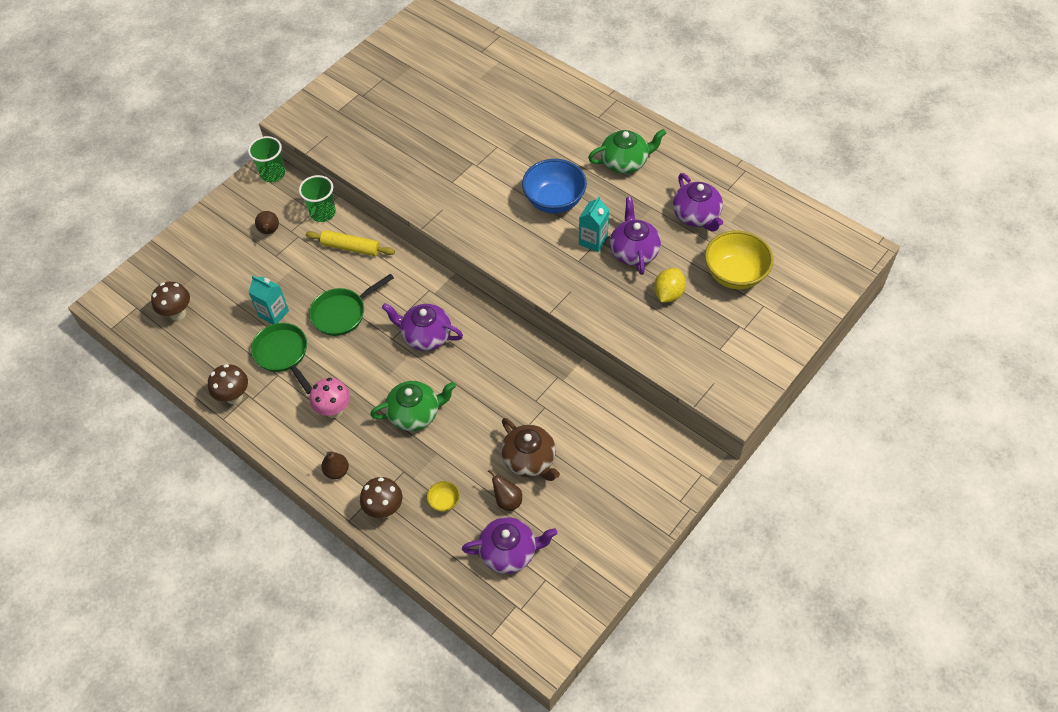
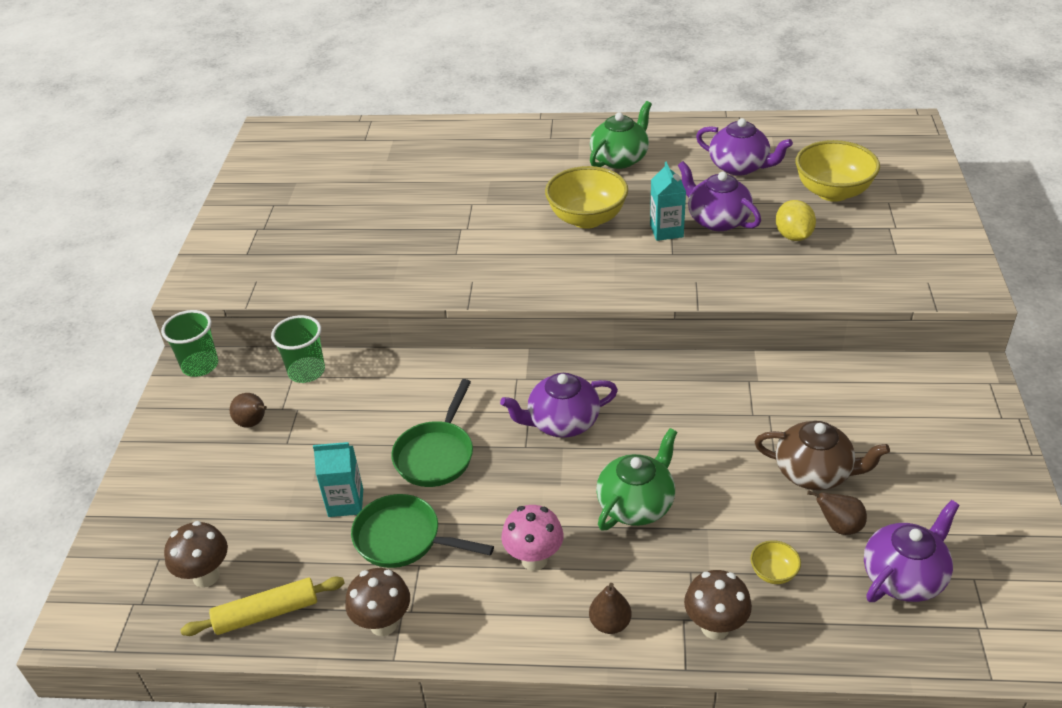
camera: 35 degrees left, 15 degrees down
yellow rolling pin [306,230,395,256] -> yellow rolling pin moved to [180,576,345,636]
blue bowl [522,159,587,213] -> yellow bowl [545,166,628,229]

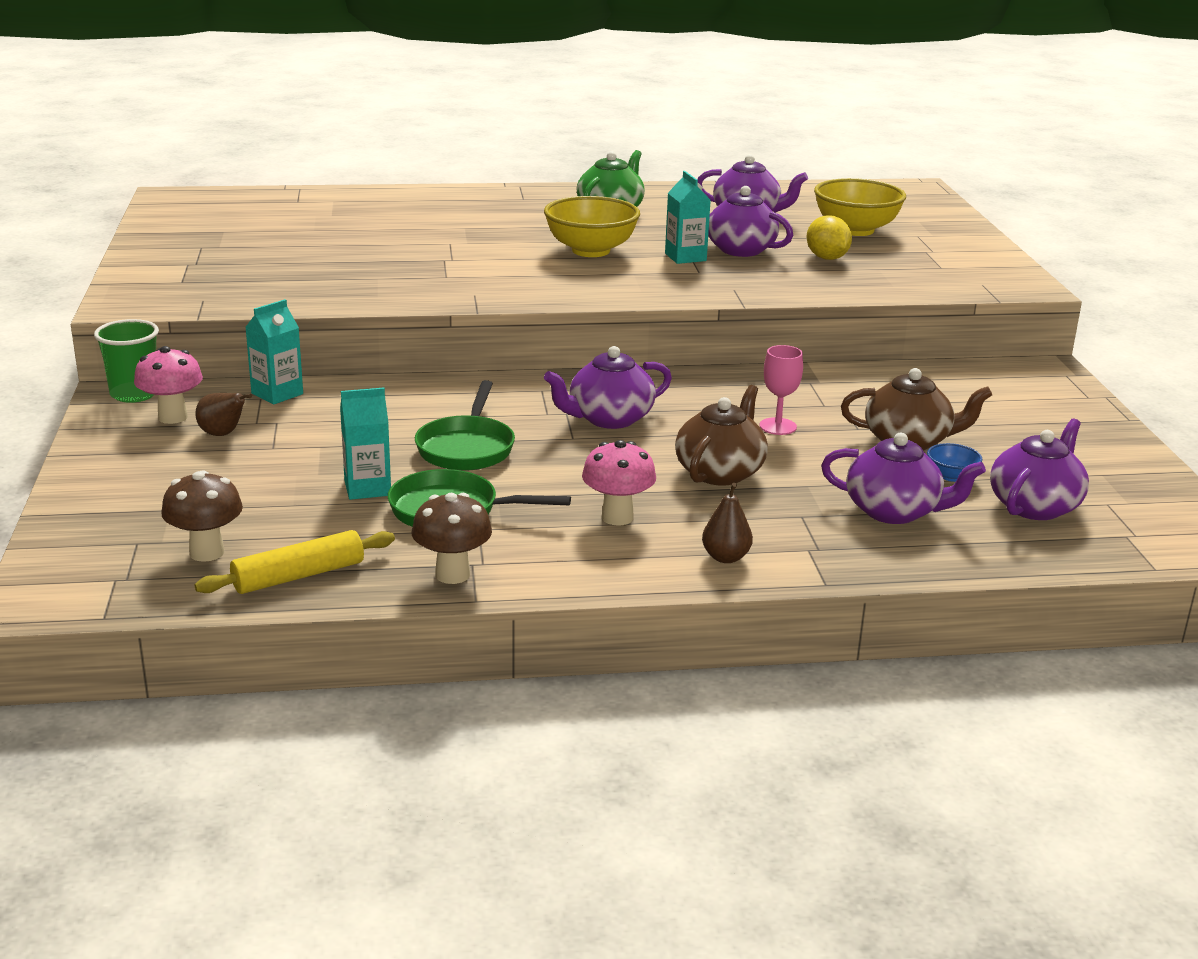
camera: 15 degrees left, 15 degrees down
green cup [271,315,325,383] -> turquoise carton [245,299,303,405]
green teapot [596,428,677,530] -> brown teapot [675,385,768,486]
brown mushroom [684,570,752,640] -> none
yellow bowl [750,540,801,584] -> purple teapot [821,432,986,524]
brown pear [807,490,867,535] -> blue bowl [927,443,982,482]
none -> pink mushroom [134,346,203,424]
none -> pink goblet [760,345,803,435]

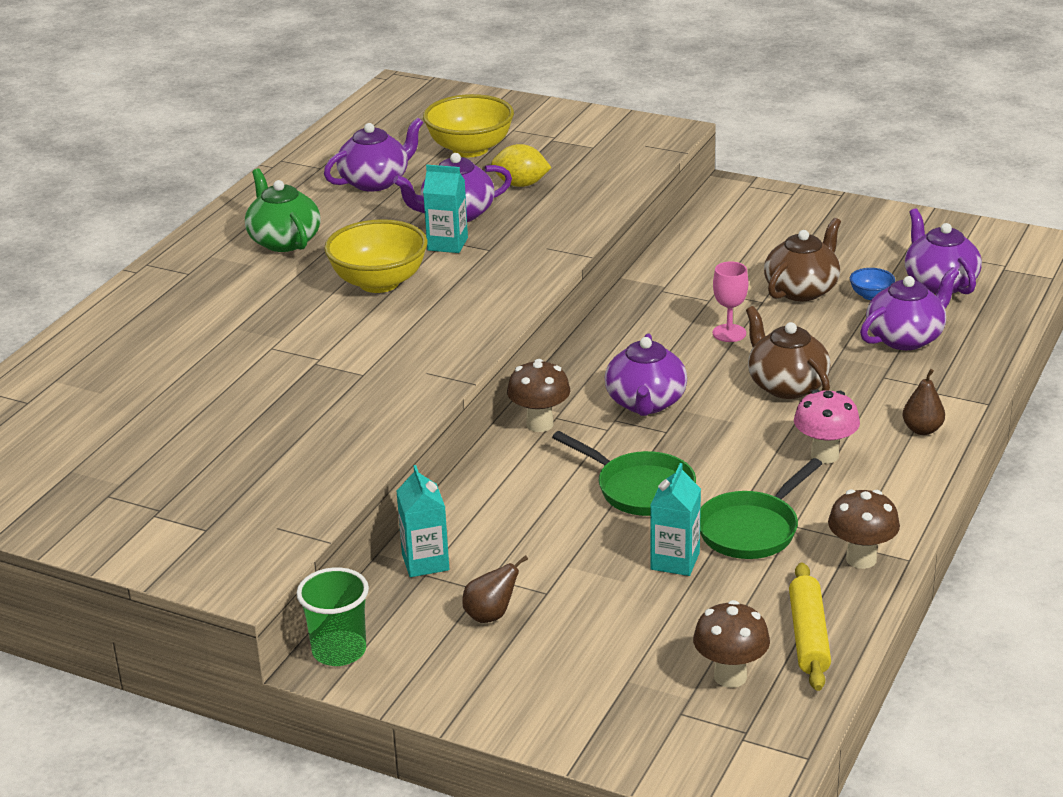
camera: 55 degrees left, 5 degrees up
pink mushroom [134,346,203,424] -> none
none -> brown mushroom [507,359,570,432]

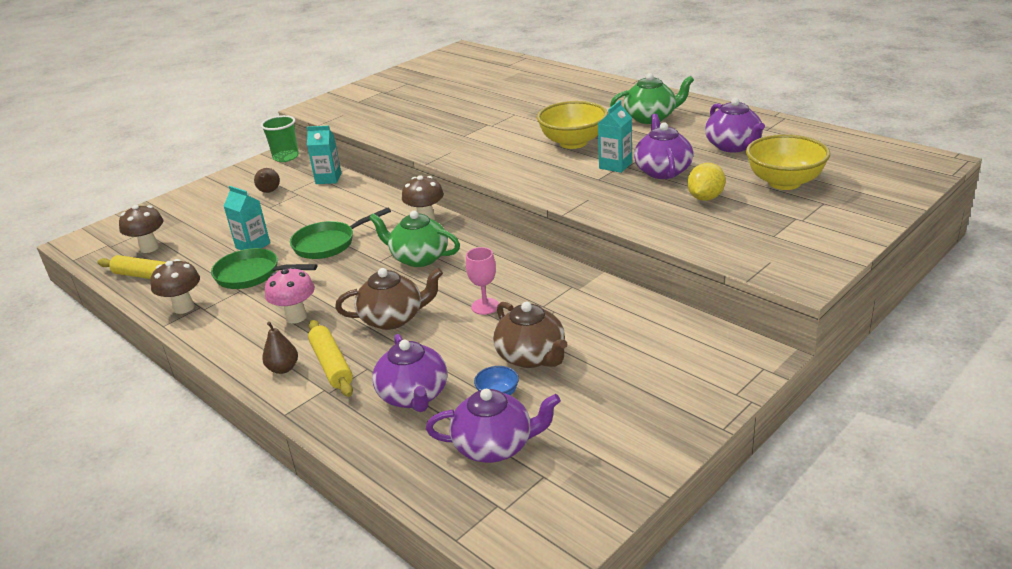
camera: 110 degrees right, 0 degrees up
purple teapot [605,334,687,416] -> green teapot [369,211,460,267]
green pan [700,458,822,559] -> green pan turned 45 degrees counterclockwise [211,248,317,289]
none -> yellow rolling pin [308,320,353,397]

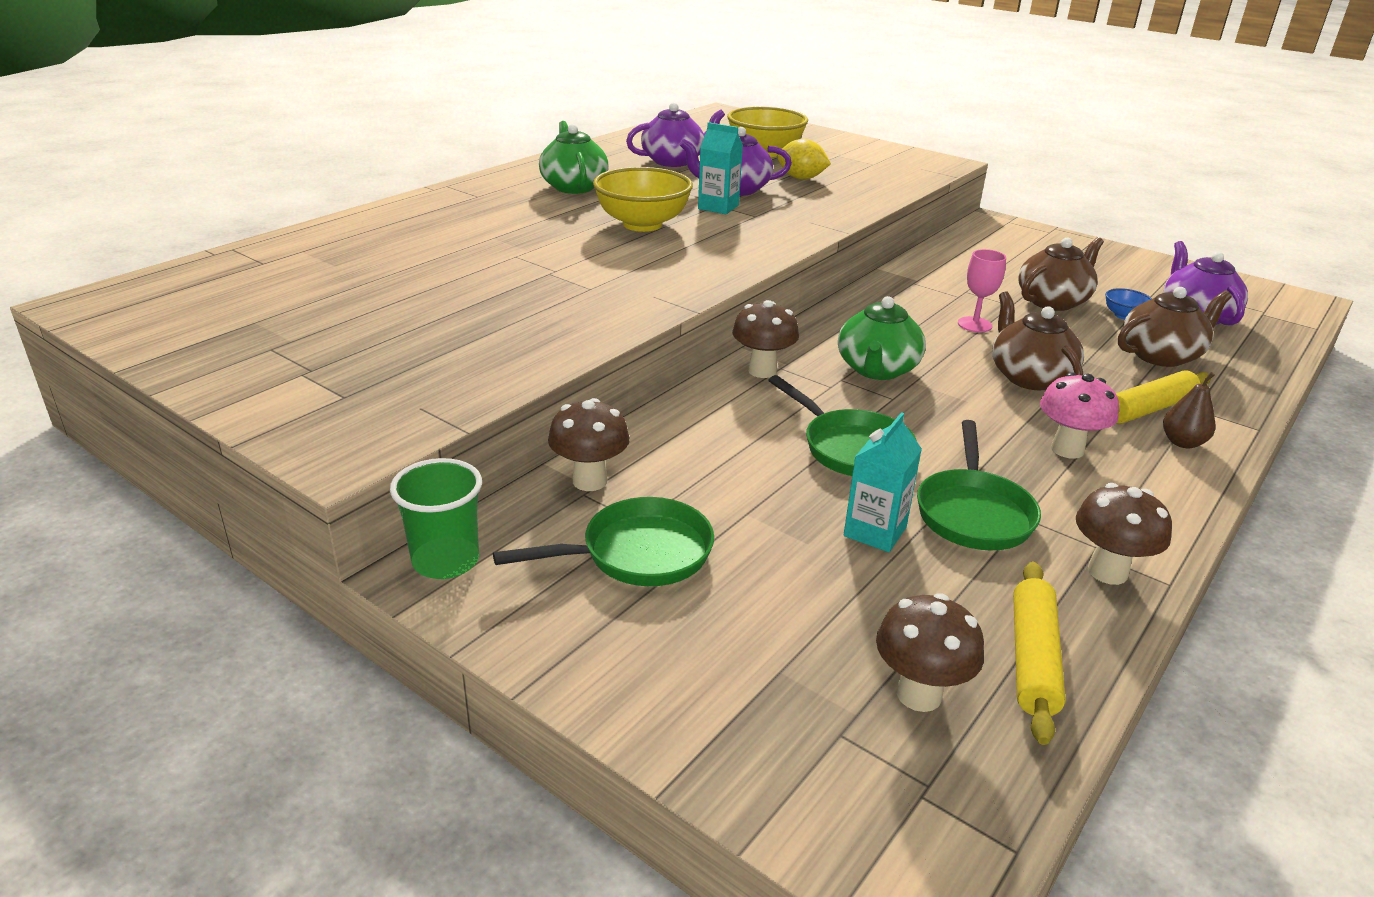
camera: 100 degrees left, 0 degrees up
brown pear [254,168,280,193] -> green pan [493,497,714,586]
turquoise carton [307,126,342,184] -> brown mushroom [548,398,630,491]
purple teapot [372,334,447,412] -> brown teapot [1118,287,1232,367]

